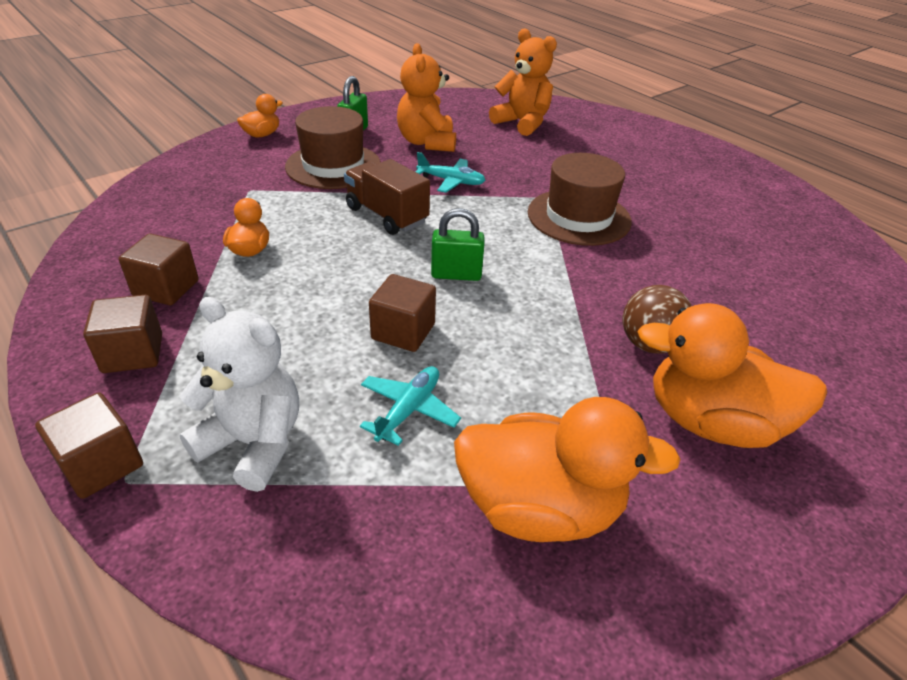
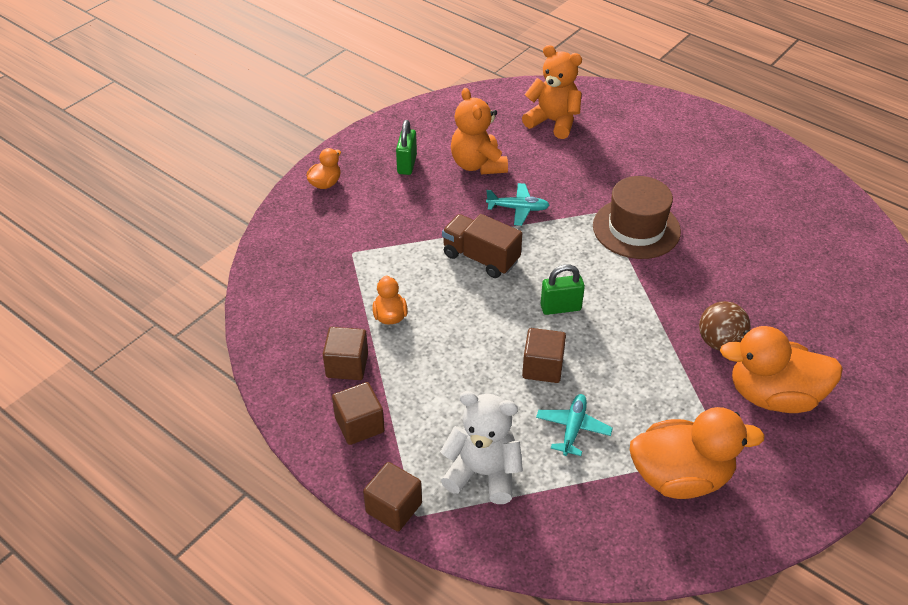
camera: 10 degrees left, 5 degrees up
brown hat [285,106,381,189] -> none

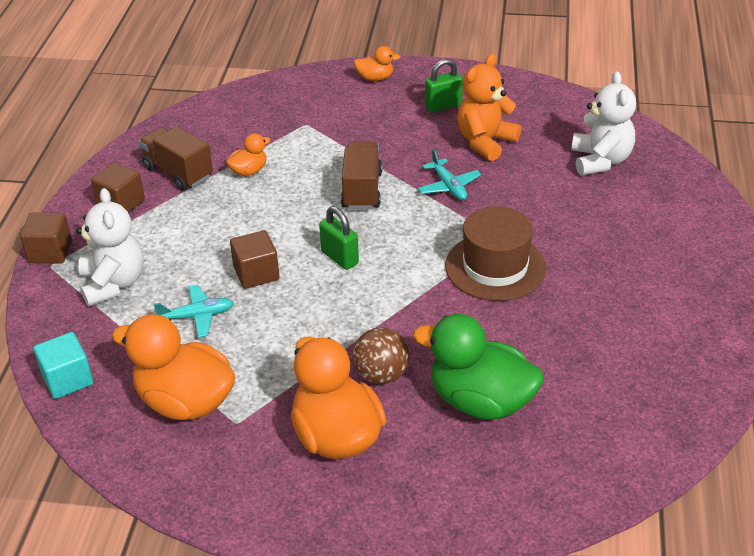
camera: 60 degrees right, 5 degrees down
brown cube [323,327,368,380] -> brown truck [139,126,213,191]
orange teddy bear [522,45,582,139] -> white teddy bear [571,71,636,176]
orange duck [630,407,765,499] -> orange duck turned 150 degrees clockwise [112,314,235,420]
none -> turquoise cube [34,332,93,399]
none -> green duck [413,314,543,420]

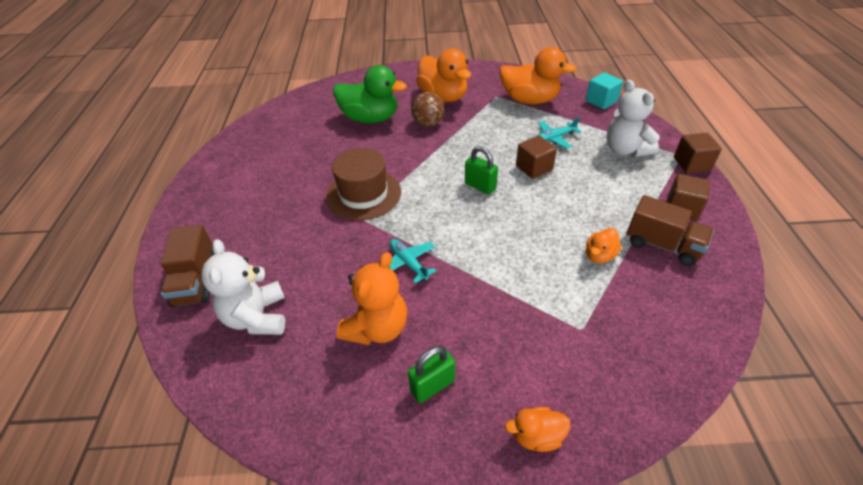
camera: 170 degrees right, 5 degrees up
brown truck [341,142,382,209] -> brown truck moved to [161,225,215,307]

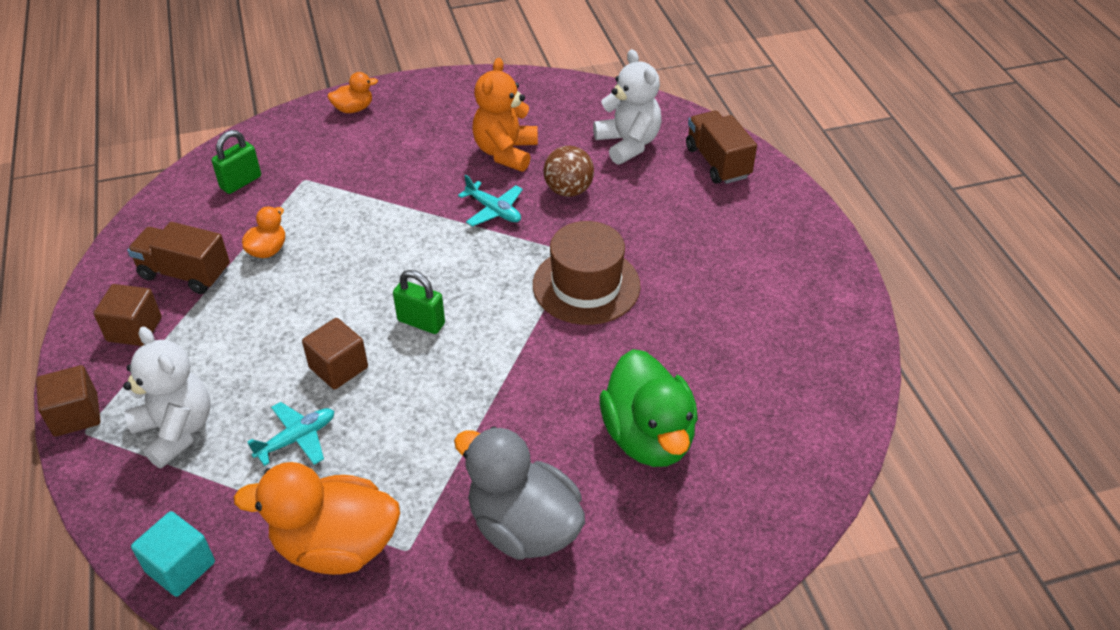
camera: 165 degrees right, 0 degrees up
green duck [333,65,407,124] -> green duck turned 105 degrees counterclockwise [599,349,698,467]
green padlock [408,346,455,403] -> green padlock moved to [212,130,261,194]
brown ball [411,92,444,126] -> brown ball moved to [543,146,594,197]
orange duck [416,48,471,102] -> grey duck [454,426,585,560]

